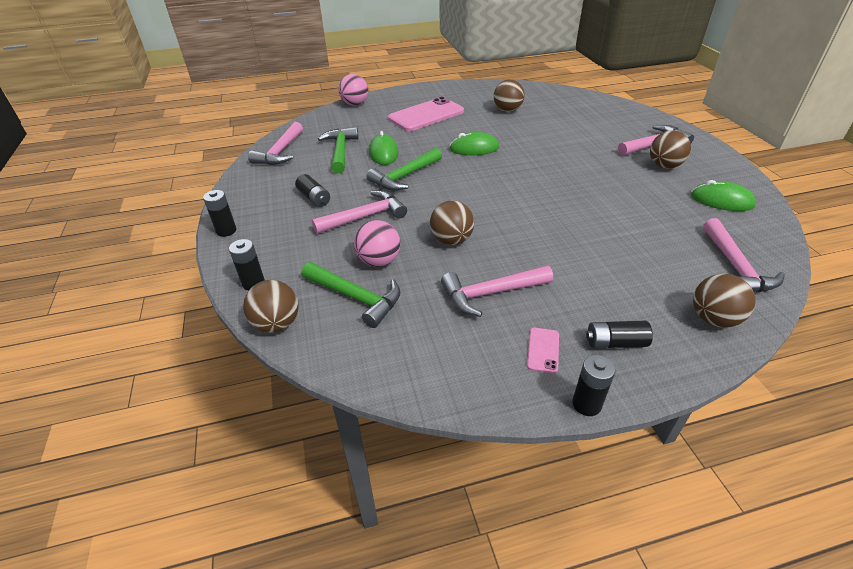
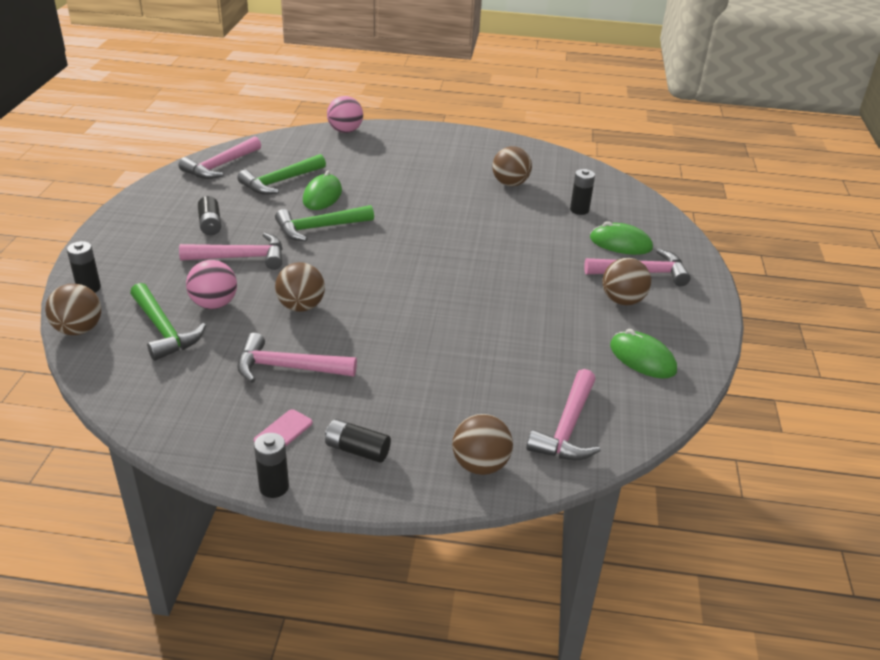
camera: 20 degrees right, 5 degrees down
black battery [203,190,236,237] -> black battery moved to [570,169,595,215]
green hammer [318,127,358,173] -> green hammer turned 150 degrees counterclockwise [237,154,326,195]
pink phone [388,97,464,131] -> none
green mouse [449,132,499,155] -> green mouse moved to [590,221,653,255]

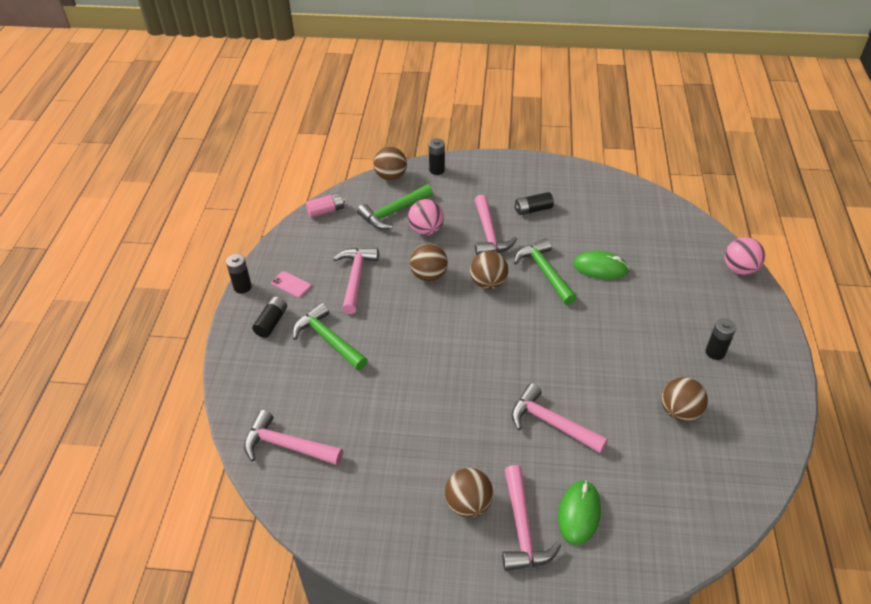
camera: 90 degrees right, 10 degrees up
pink hammer [179,136,261,179] -> pink hammer moved to [511,383,608,453]
green hammer [237,154,326,195] -> green hammer moved to [293,303,368,370]
brown ball [452,414,513,475] -> brown ball moved to [470,251,508,289]
black battery [570,169,595,215] -> black battery moved to [706,318,736,360]
green mouse [610,329,677,379] -> none
none -> pink battery [306,193,345,218]

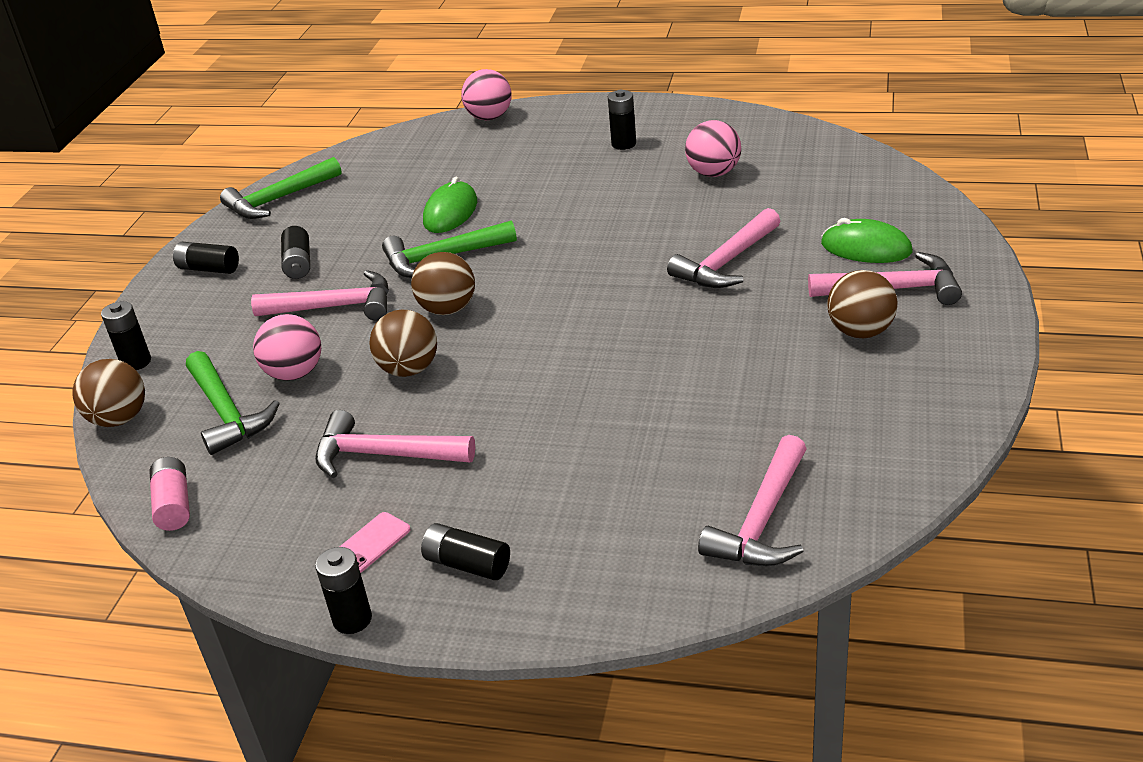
camera: 80 degrees left, 10 degrees down
green hammer [293,303,368,370] -> green hammer moved to [220,157,342,219]
brown ball [661,377,708,422] -> pink ball [685,120,741,177]
none -> black battery [173,242,239,274]

